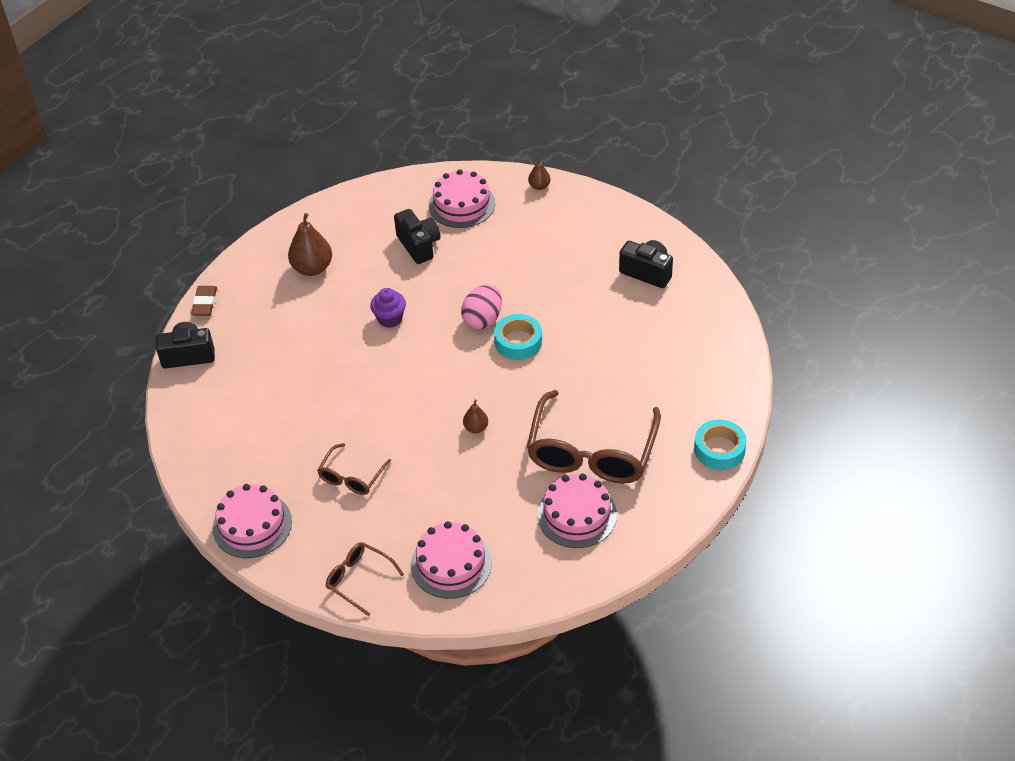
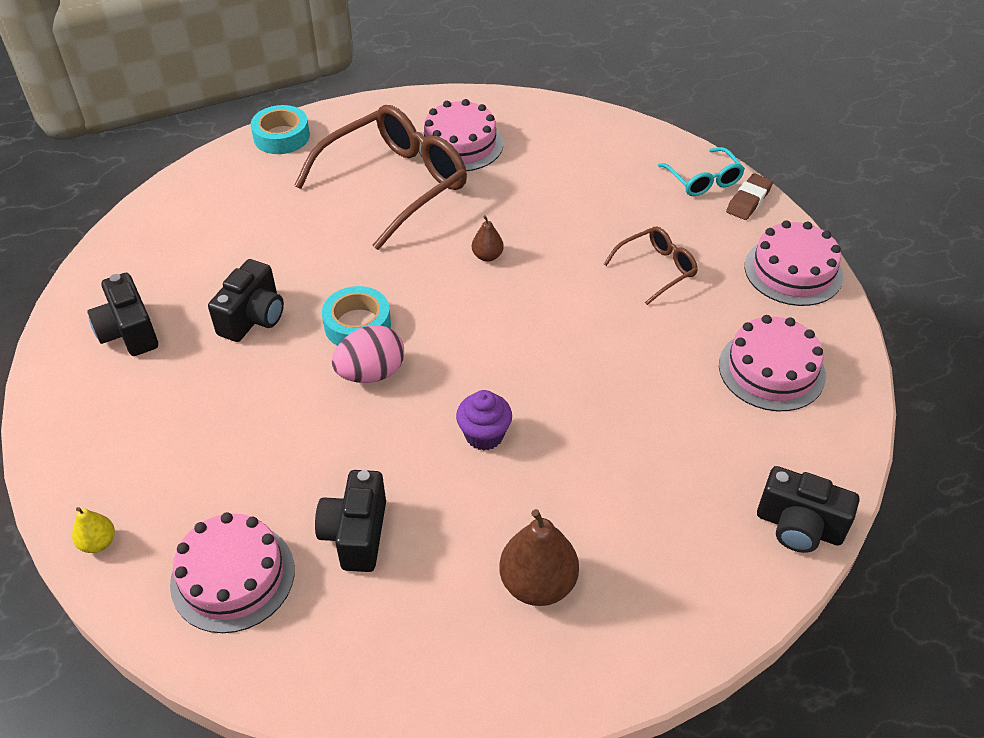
camera: 150 degrees left, 0 degrees up
brown eraser [191,286,217,316] -> brown eraser moved to [726,173,773,220]
brown glasses [326,542,404,616] -> turquoise glasses [658,147,745,196]
pink cake [411,521,492,599] -> pink cake moved to [719,315,826,411]
brown pear [528,157,550,190] -> yellow pear [72,507,115,553]
none -> black camera [208,259,284,342]

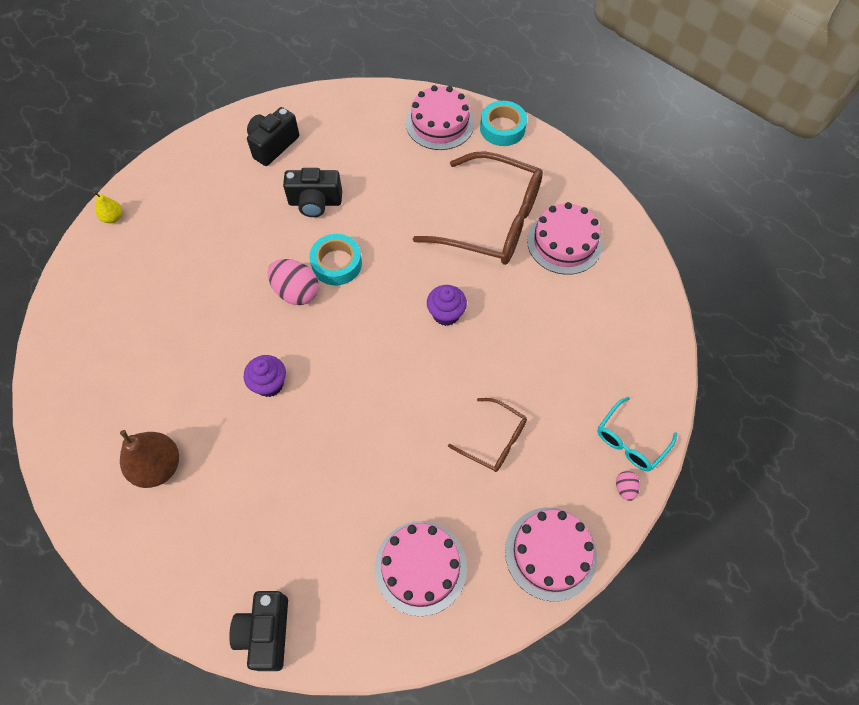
camera: 65 degrees right, 15 degrees up
pink cake [170,512,295,633] -> pink cake moved to [406,85,474,150]
black camera [315,470,386,572] -> none
brown pear [472,215,504,262] -> purple cupcake [427,285,467,326]
brown eraser [726,173,773,220] -> pink egg [616,471,640,501]

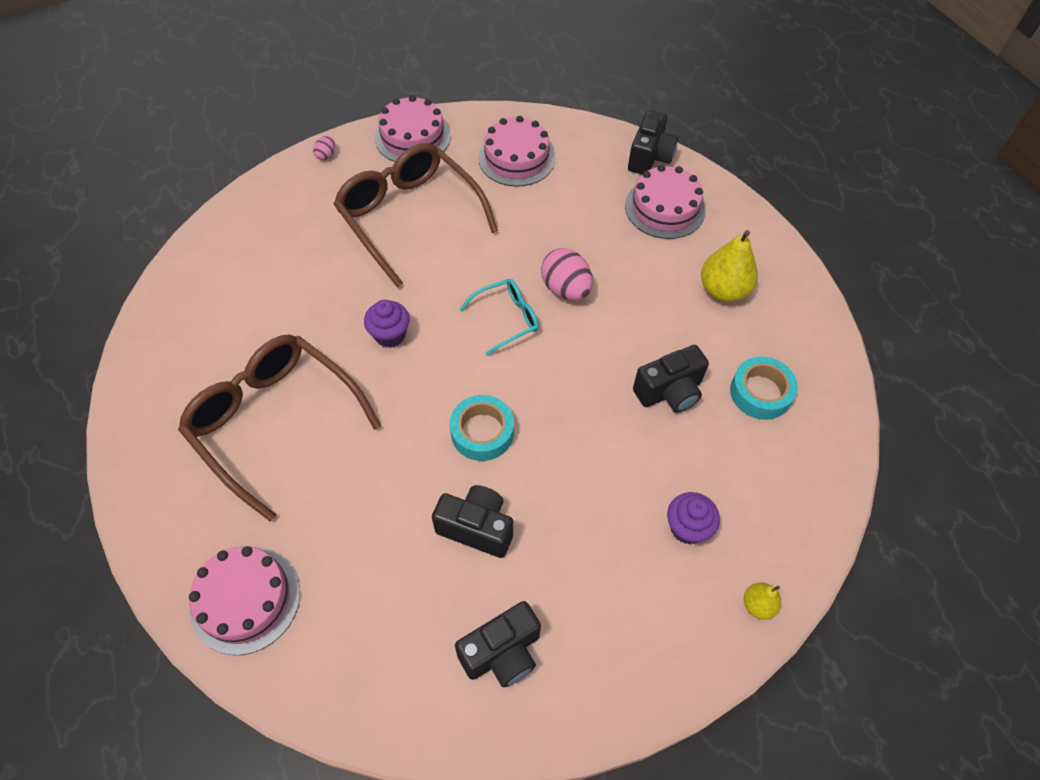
camera: 160 degrees left, 5 degrees down
brown pear [120,430,179,488] -> yellow pear [701,230,758,302]
purple cupcake [244,355,286,397] -> purple cupcake moved to [667,492,720,545]
pink egg [267,259,319,305] -> pink egg moved to [541,248,593,300]
brown glasses [448,398,527,472] -> brown glasses [334,143,498,288], size x2.03
turquoise tape [480,101,527,146] -> turquoise tape moved to [730,356,798,420]
pink cake [527,202,603,275] -> pink cake moved to [625,165,705,239]
turquoise glasses [597,397,677,471] -> turquoise glasses moved to [460,279,539,356]
none -> black camera [633,345,709,412]

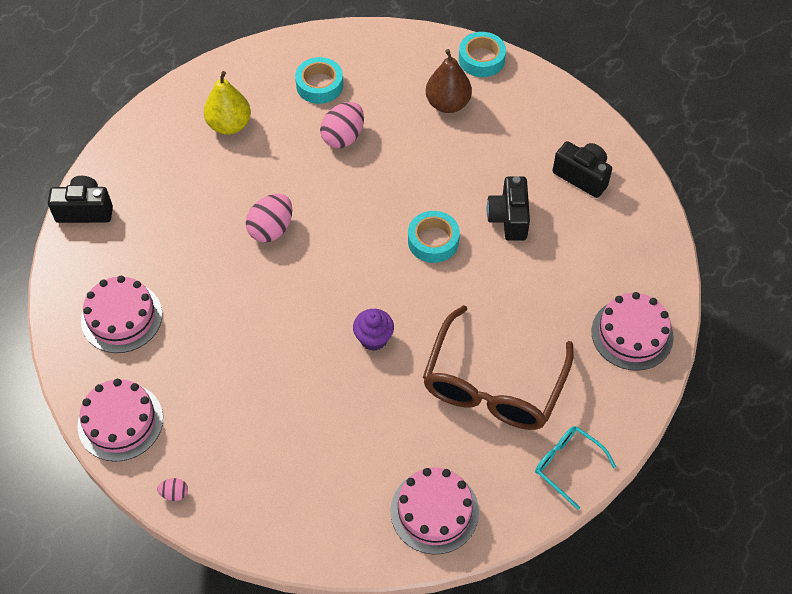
camera: 110 degrees left, 0 degrees up
brown glasses [334,143,498,288] -> none
turquoise glasses [460,279,539,356] -> turquoise glasses moved to [535,426,616,510]
pink cake [625,165,705,239] -> pink cake moved to [391,467,479,554]
black camera [633,345,709,412] -> pink egg [320,102,364,148]
purple cupcake [667,492,720,545] -> brown pear [426,49,472,113]
yellow pear [744,582,781,620] -> turquoise tape [459,32,506,77]

